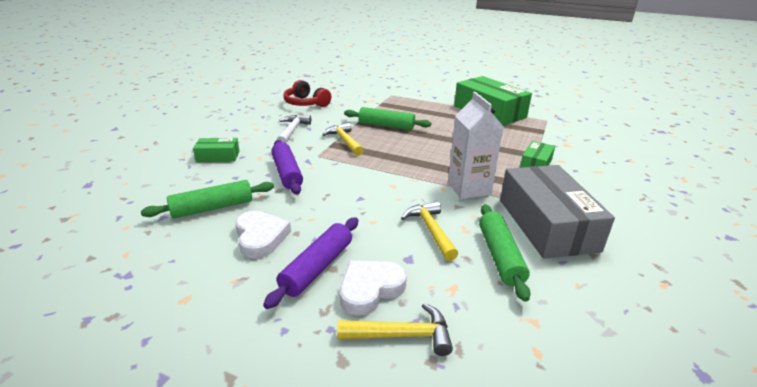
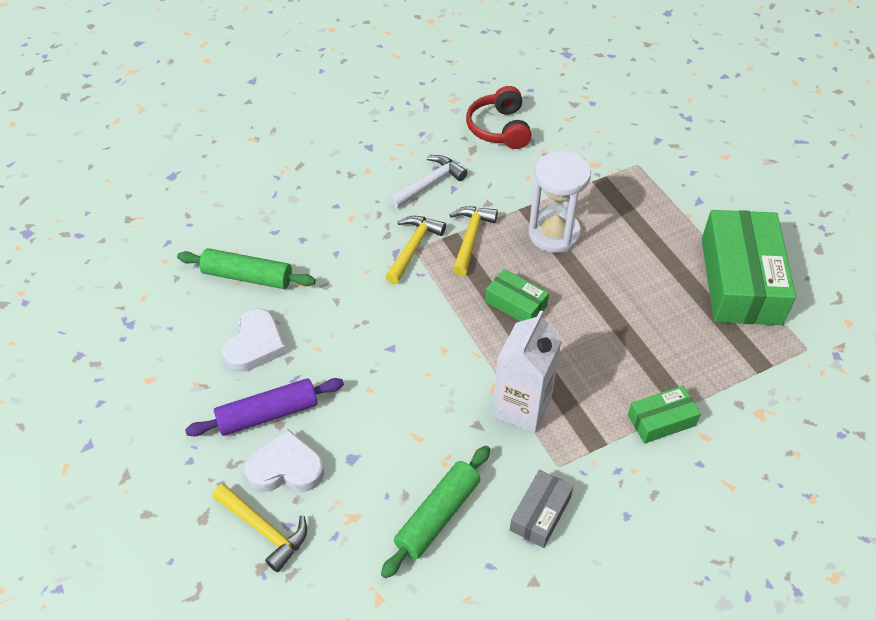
camera: 40 degrees right, 20 degrees up
green box [193,138,240,162] -> green box moved to [485,269,549,321]
purple rolling pin [271,140,303,194] -> none
green rolling pin [344,107,431,130] -> white hourglass [528,151,591,253]
yellow hammer [401,201,458,261] -> yellow hammer moved to [385,216,446,284]
grey box [500,165,615,259] -> grey box [510,470,573,548], size x0.48

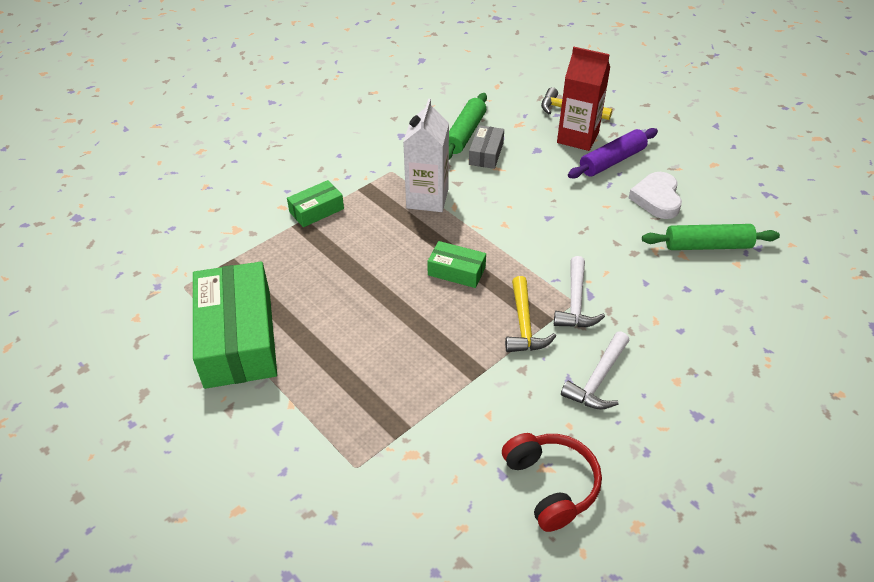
camera: 165 degrees right, 5 degrees down
white heart [244,429,324,492] -> red carton [557,47,610,151]
yellow hammer [385,216,446,284] -> white hammer [554,256,605,328]
grey box [510,470,573,548] -> grey box moved to [469,125,504,169]
white hourglass [528,151,591,253] -> none

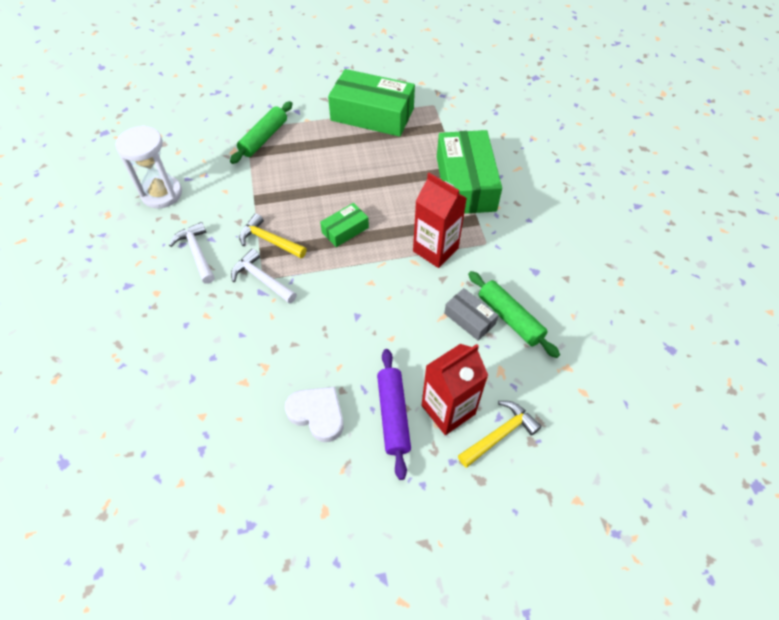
camera: 120 degrees right, 10 degrees up
green box [287,180,344,227] -> green box [437,130,502,214], size x2.09
white carton [403,99,449,212] -> red carton [413,173,467,268]
red headphones [502,433,602,532] -> white hourglass [116,125,182,209]
green rolling pin [642,224,780,250] -> green rolling pin moved to [230,101,293,164]

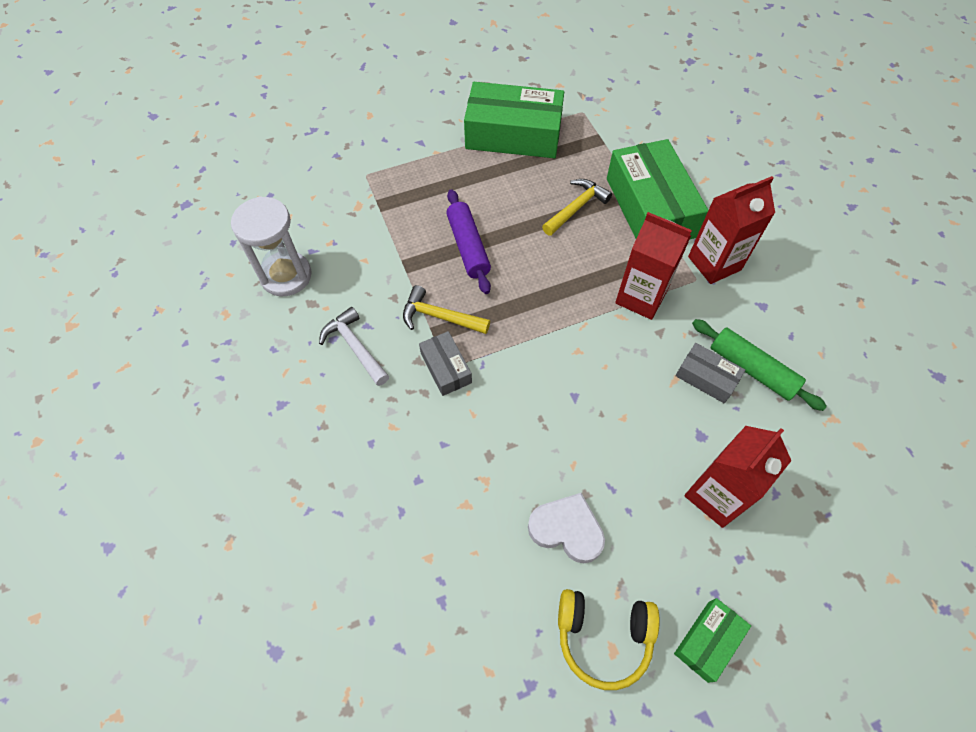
camera: 10 degrees left, 5 degrees up
green rolling pin [230,101,293,164] -> none
white hammer [231,249,297,304] -> grey box [419,331,472,396]
green box [320,203,369,247] -> green box moved to [674,598,751,683]
purple rolling pin [377,349,411,480] -> purple rolling pin moved to [446,189,491,294]
yellow hammer [458,401,542,468] -> yellow hammer moved to [542,179,612,236]
none -> yellow headphones [558,589,660,690]
none -> red carton [688,176,775,284]

